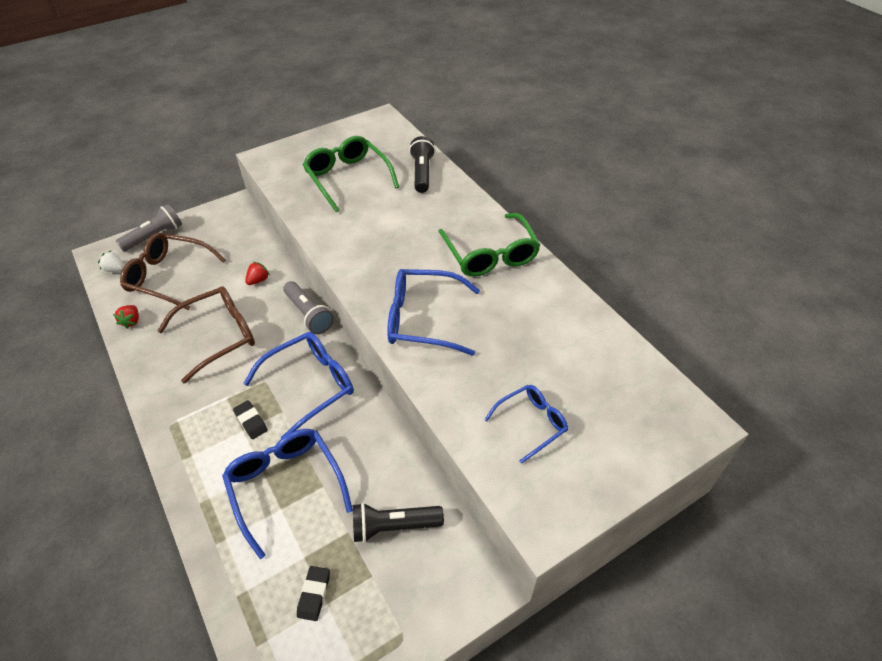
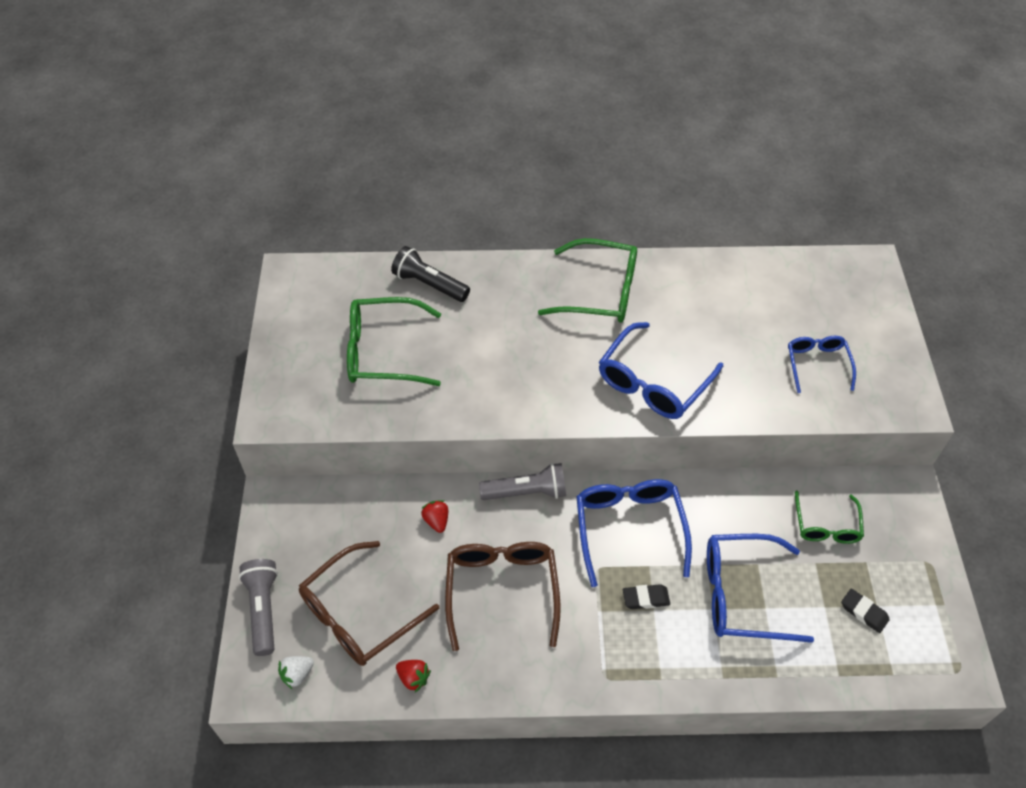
camera: 60 degrees left, 5 degrees up
black flashlight [353,503,444,543] -> green glasses [795,491,864,544]

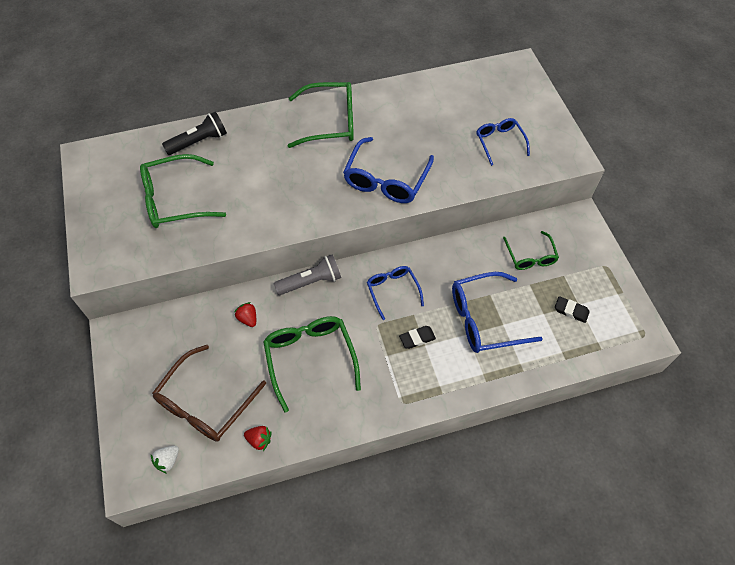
camera: 15 degrees left, 5 degrees up
grey flashlight [239,559,278,656] -> none
black flashlight [391,246,470,302] -> black flashlight turned 135 degrees clockwise [162,112,227,155]
brown glasses [445,542,561,651] -> green glasses [263,316,361,412]
blue glasses [576,479,692,587] -> blue glasses [367,266,424,320], size x0.61

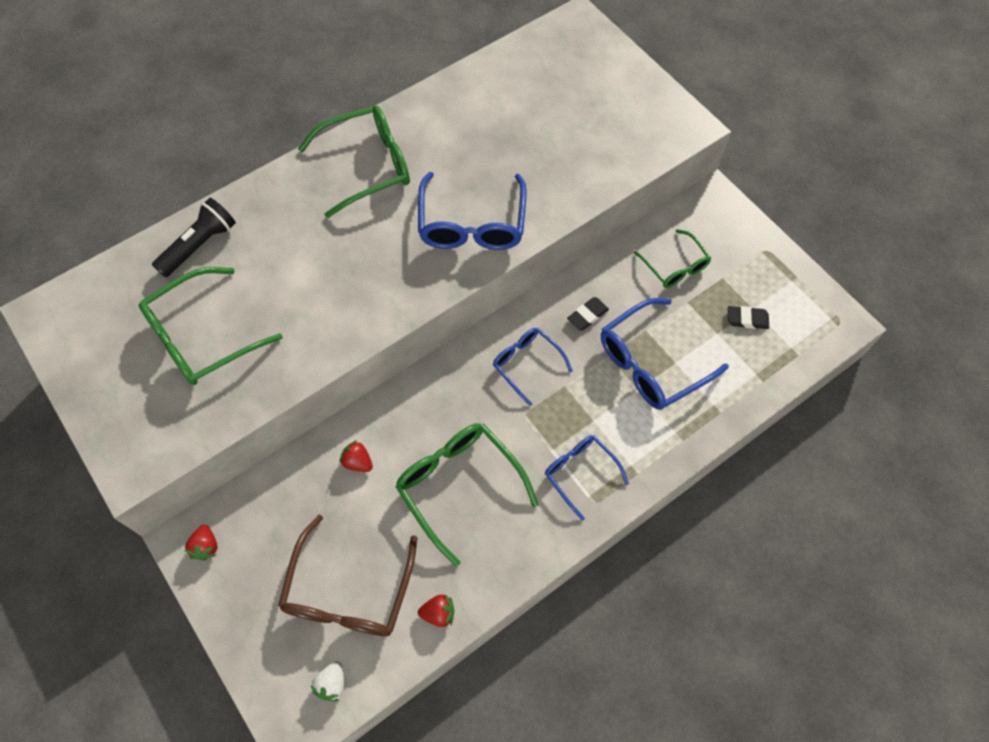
camera: 20 degrees left, 5 degrees up
grey flashlight [274,255,341,295] -> none
black eraser [399,326,436,349] -> black eraser moved to [567,297,609,330]
blue glasses [476,118,530,166] -> blue glasses moved to [545,435,629,521]
none -> red strawberry [184,525,218,561]

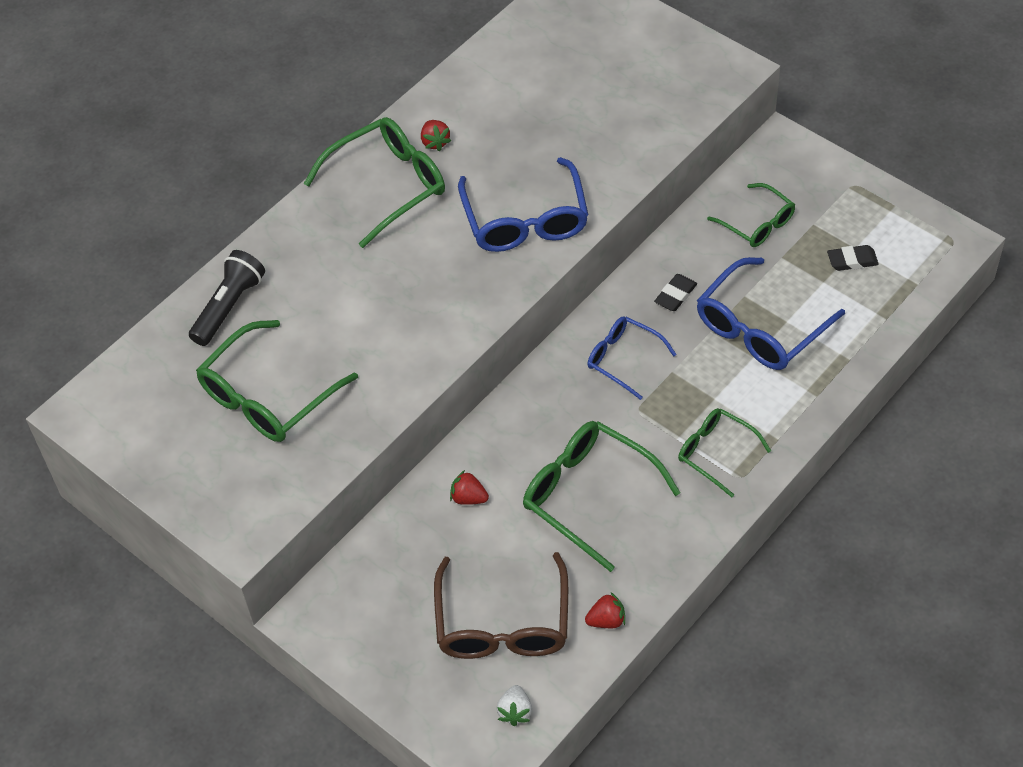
camera: 10 degrees left, 10 degrees down
red strawberry [184,525,218,561] -> red strawberry moved to [421,120,451,151]
blue glasses [545,435,629,521] -> green glasses [678,408,771,497]

